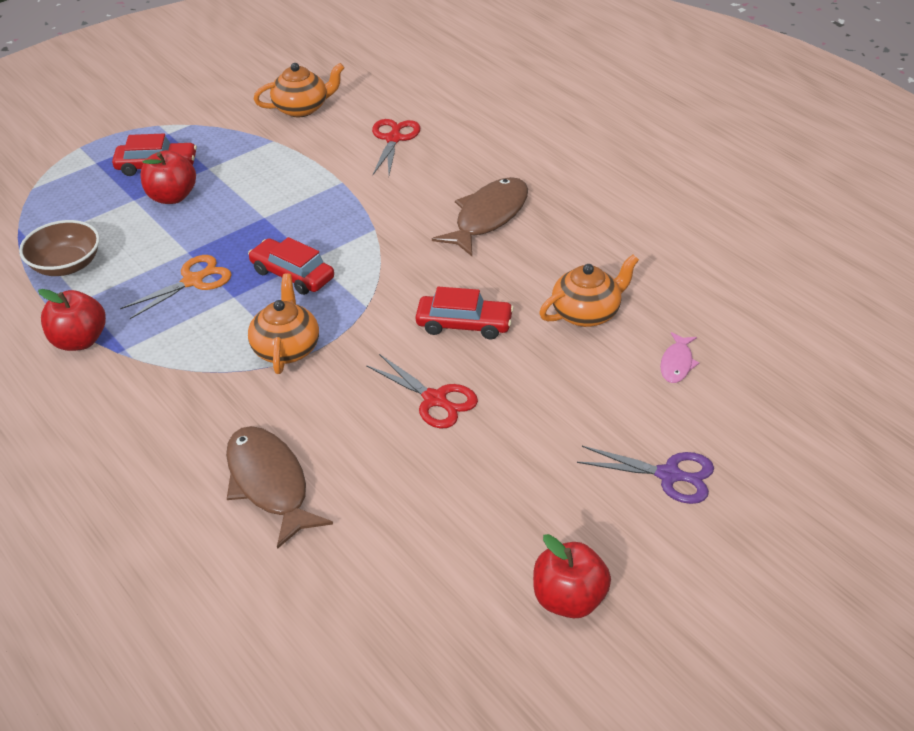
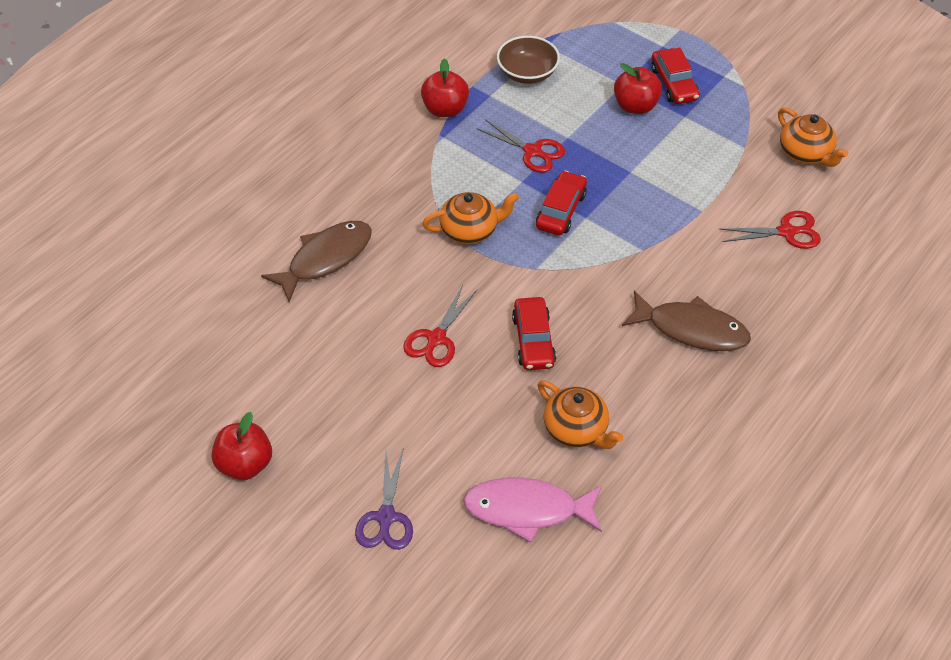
camera: 75 degrees right, 10 degrees up
orange scissors [120,255,232,319] -> red scissors [476,119,565,173]
pink fish [660,332,700,383] -> pink fish [463,477,602,543], size x2.00

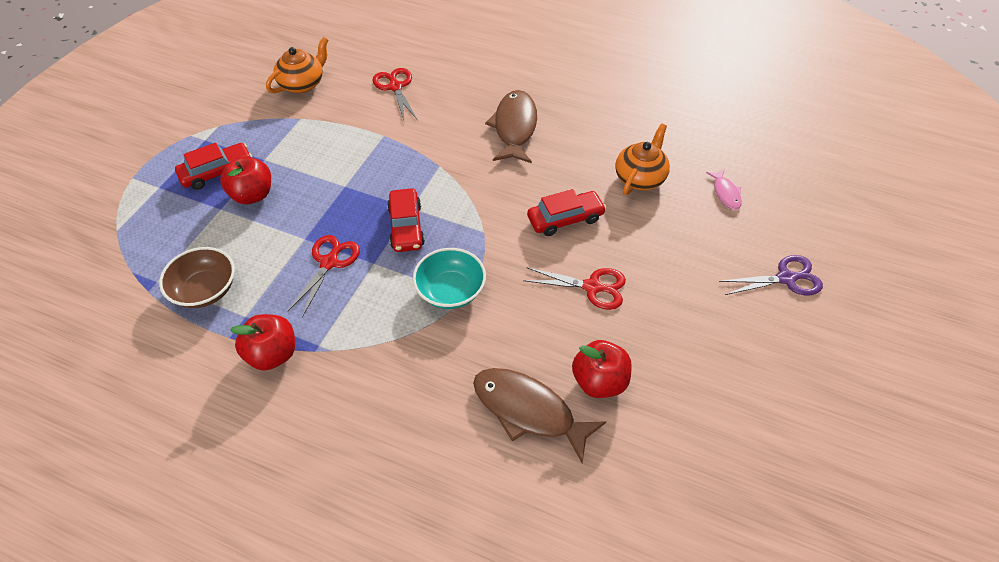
camera: 105 degrees left, 0 degrees up
red apple [212,412,272,480] -> red apple moved to [572,340,632,398]
orange teapot [422,192,519,244] -> turquoise bowl [413,248,486,309]
pink fish [463,477,602,543] -> pink fish [706,169,742,210], size x0.50
red car [536,171,587,236] -> red car turned 105 degrees counterclockwise [387,188,425,252]

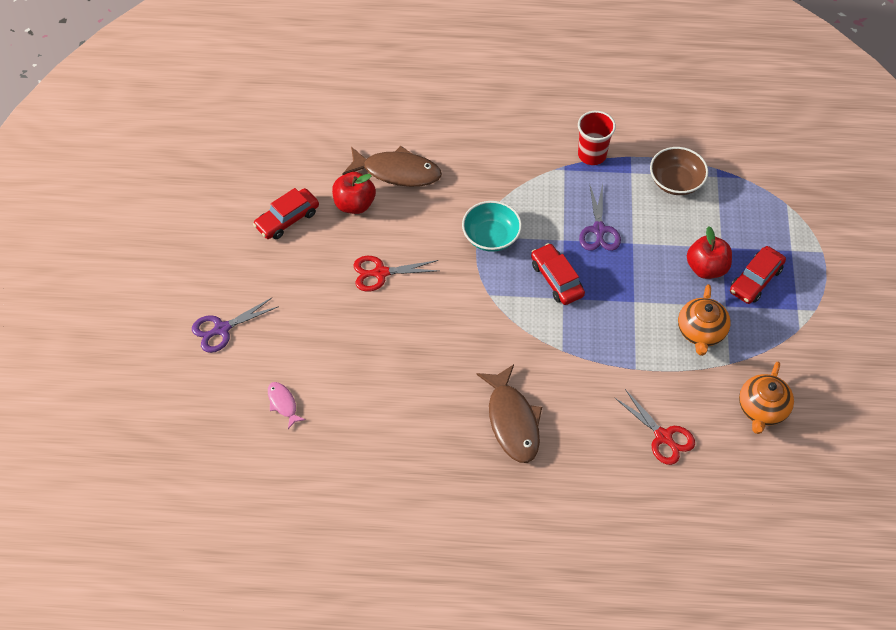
camera: 160 degrees right, 5 degrees up
red apple [230,314,295,371] -> red cup [578,111,616,165]
red scissors [288,235,360,317] -> purple scissors [579,183,621,251]
red car [527,189,606,236] -> red car moved to [253,188,319,239]
orange teapot [615,124,670,195] -> orange teapot moved to [678,284,731,356]

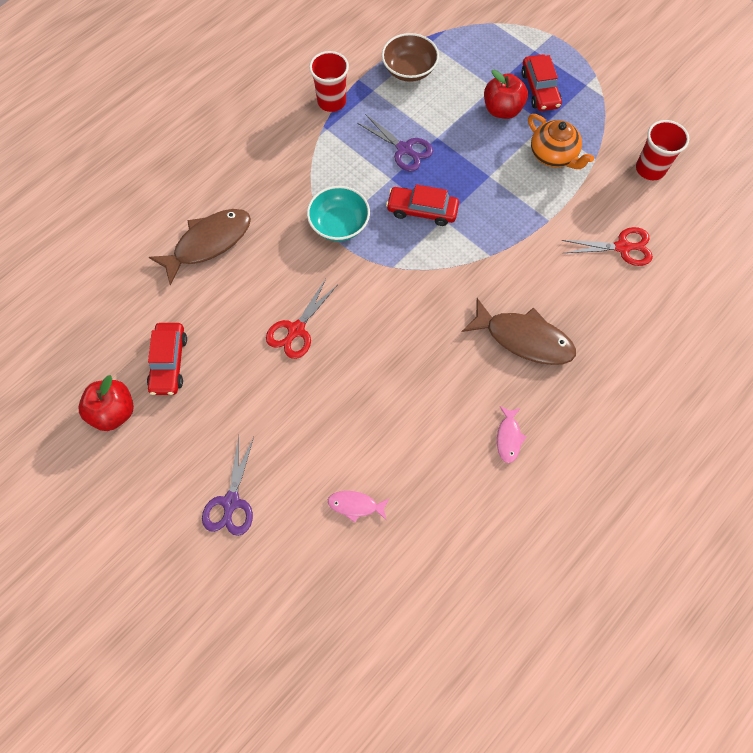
camera: 50 degrees left, 10 degrees up
red apple [332,172,376,214] -> red apple moved to [79,375,134,431]
orange teapot [739,362,794,434] -> red cup [636,120,689,180]
none -> pink fish [497,406,527,463]

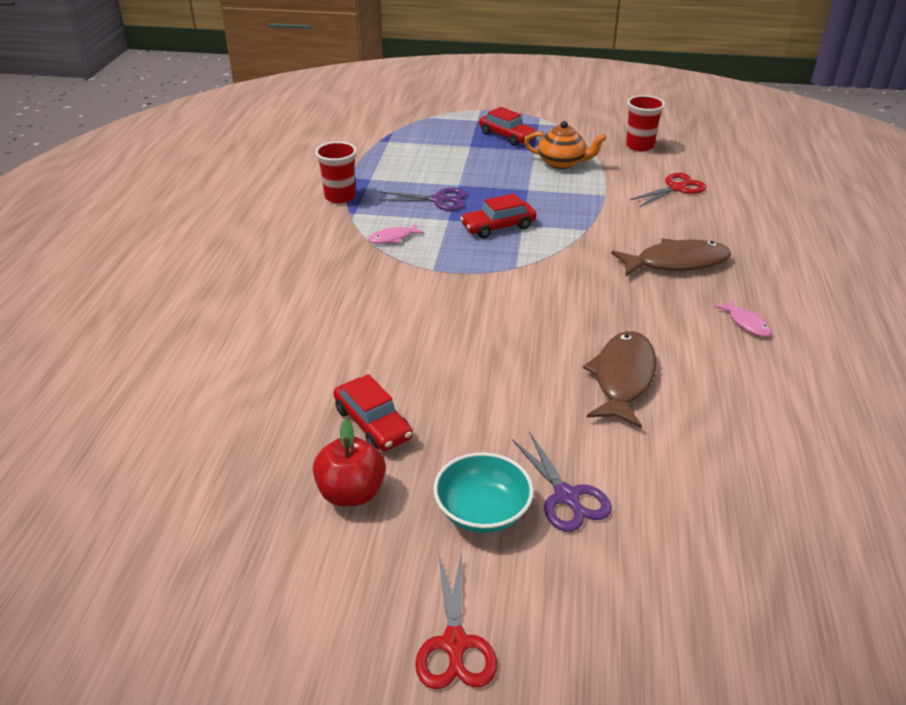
camera: 35 degrees left, 30 degrees down
brown fish [149,209,251,286] -> brown fish moved to [583,331,657,428]
red scissors [266,279,337,359] -> red scissors moved to [415,553,497,689]
turquoise bowl [307,186,370,241] -> turquoise bowl moved to [433,452,534,533]
pink fish [328,491,390,523] -> pink fish moved to [368,224,425,244]
brown bowl [382,33,439,82] -> none
red apple [484,70,528,119] -> none

